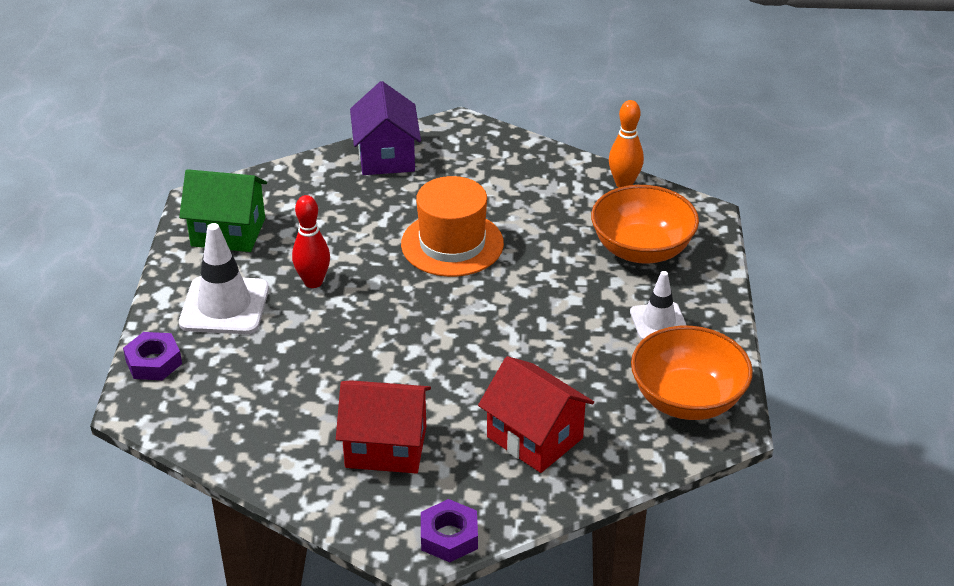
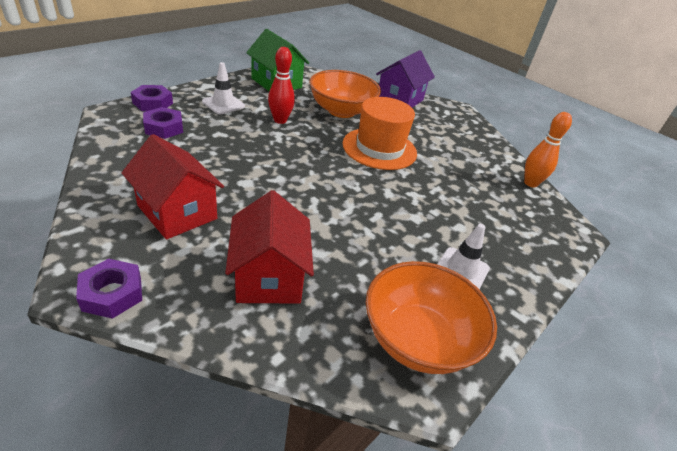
camera: 35 degrees right, 0 degrees up
white traffic cone [179,223,269,334] -> white traffic cone [202,62,245,114], size x0.63
orange bowl [591,185,699,264] -> orange bowl moved to [309,70,381,118]
none -> purple nut [143,107,183,139]

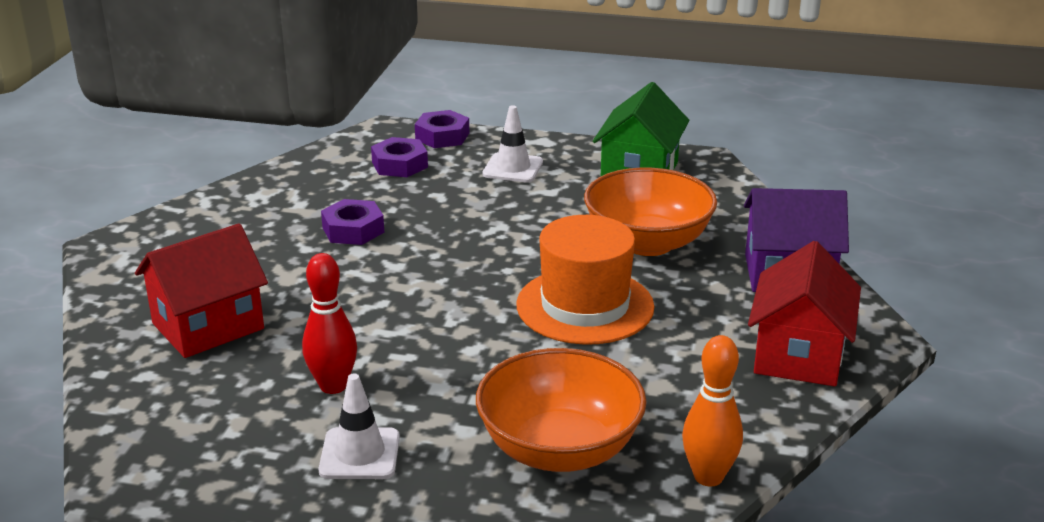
camera: 65 degrees right, 10 degrees down
purple nut [76,259,142,319] -> purple nut moved to [321,199,384,245]
red house [122,134,224,240] -> red house moved to [748,241,861,386]
red bowling pin [268,47,295,124] -> red bowling pin moved to [302,253,357,394]
orange bowl [366,261,497,374] -> orange bowl moved to [476,348,647,472]

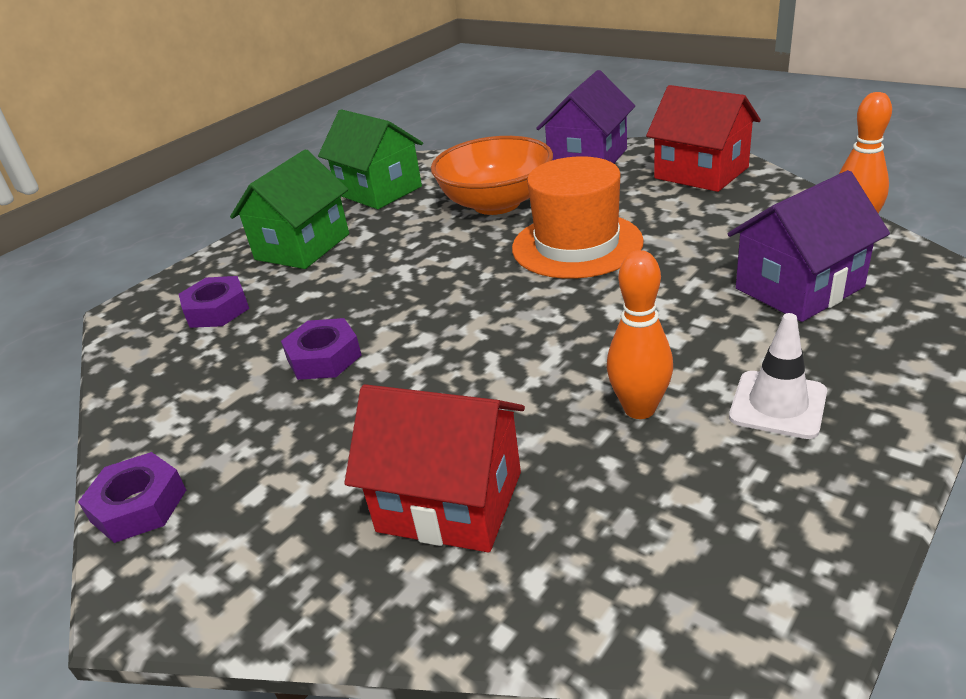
camera: 60 degrees left, 5 degrees up
red house [135,223,268,358] -> red house turned 60 degrees counterclockwise [345,384,525,553]
red bowling pin [302,253,357,394] -> orange bowling pin [607,250,673,419]
purple nut [415,110,469,148] -> purple nut moved to [78,452,186,543]
orange bowl [476,348,647,472] -> purple house [728,170,890,322]
white traffic cone [482,105,543,182] -> green house [230,149,349,269]

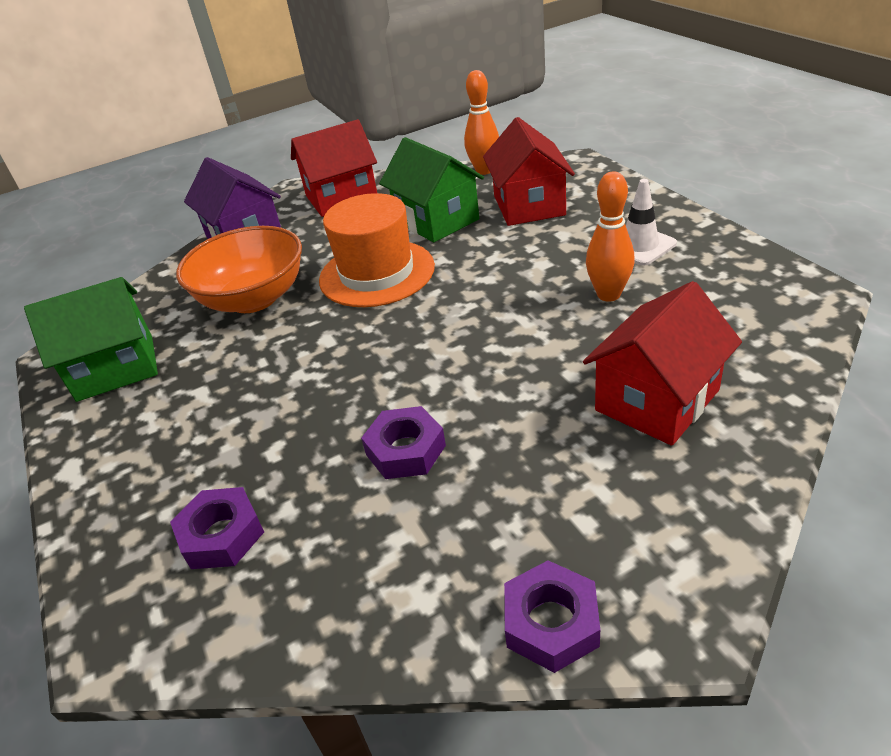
camera: 65 degrees left, 5 degrees up
green house [230,149,349,269] -> green house moved to [379,137,484,243]
purple house [728,170,890,322] -> red house [483,117,575,226]

